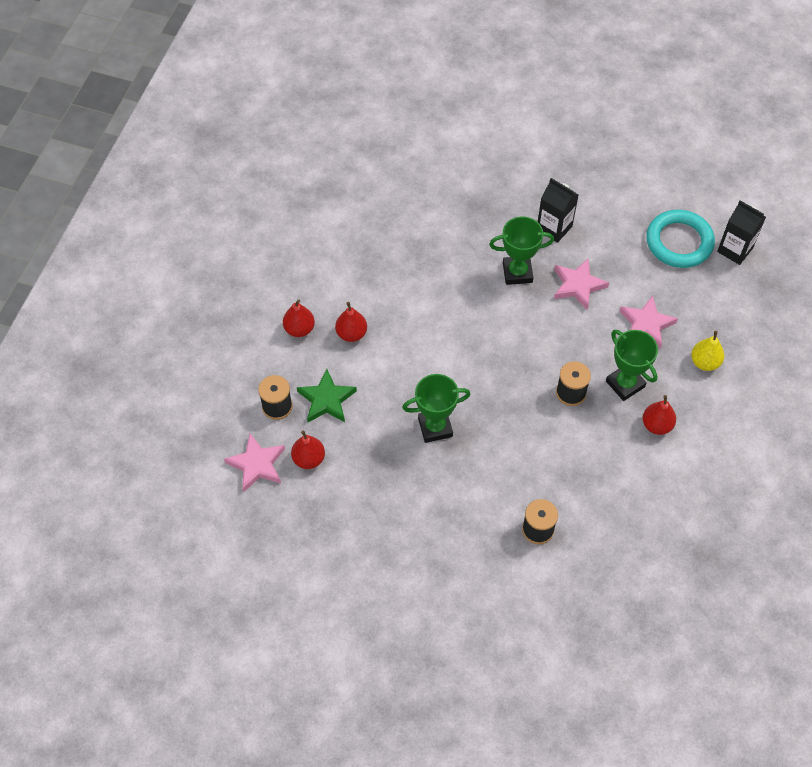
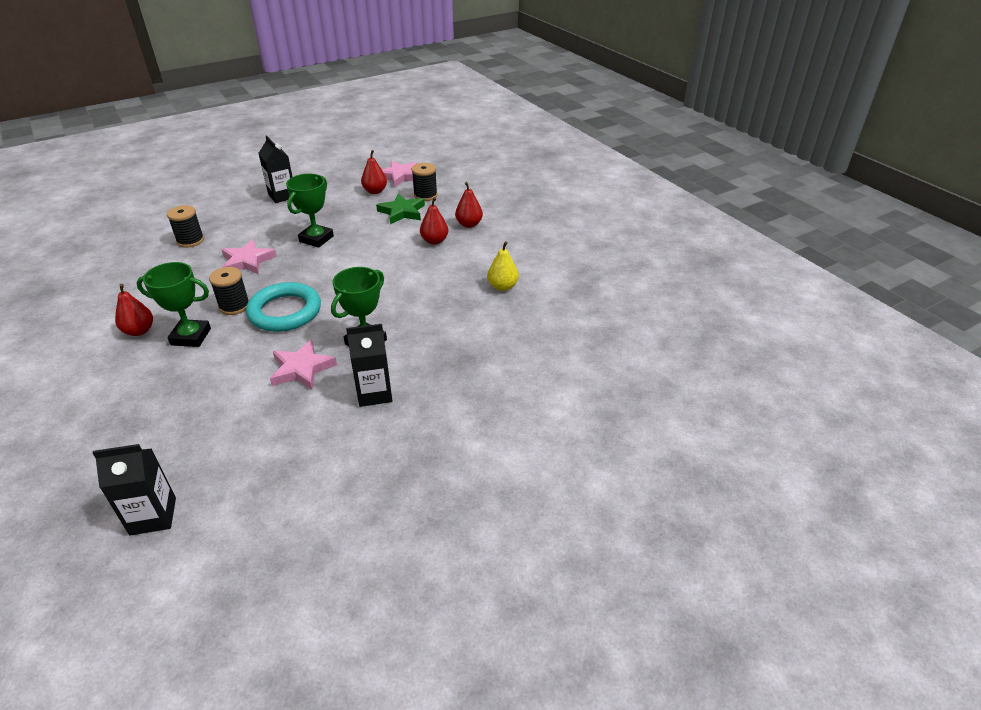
camera: 130 degrees right, 20 degrees down
pink star [620,295,678,349] -> pink star moved to [221,239,277,274]
turquoise ring [646,210,715,268] -> turquoise ring moved to [246,282,321,332]
yellow pear [691,331,724,371] -> yellow pear moved to [487,241,519,291]
none -> black carton [258,135,293,203]

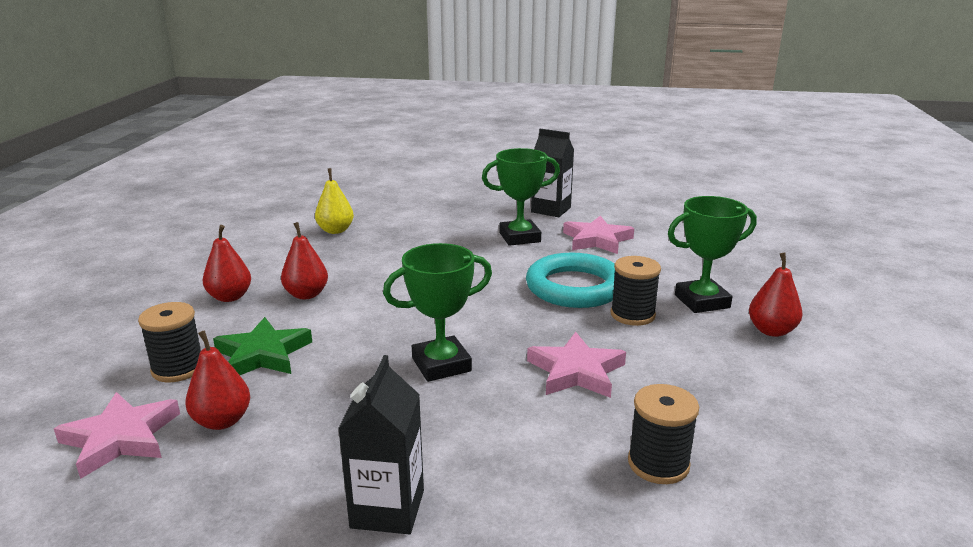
camera: 140 degrees left, 15 degrees down
black carton [93,444,176,536] -> none
green trophy [136,262,211,347] -> green trophy turned 60 degrees counterclockwise [668,196,757,313]

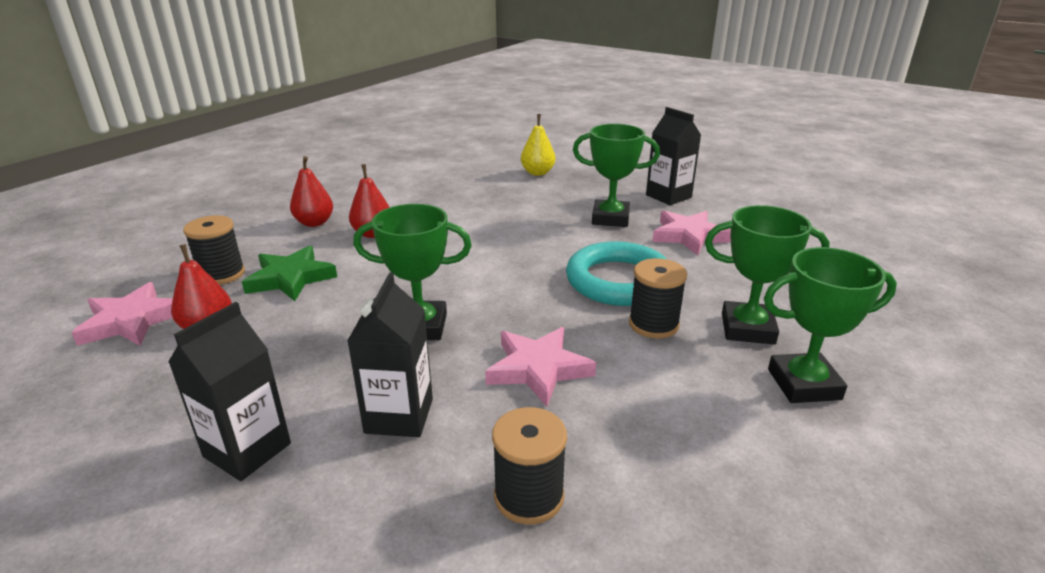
camera: 25 degrees right, 5 degrees up
yellow pear [315,168,354,234] -> yellow pear moved to [521,114,556,176]
red pear [749,253,803,337] -> green trophy [764,247,897,403]
none -> black carton [347,273,433,437]

